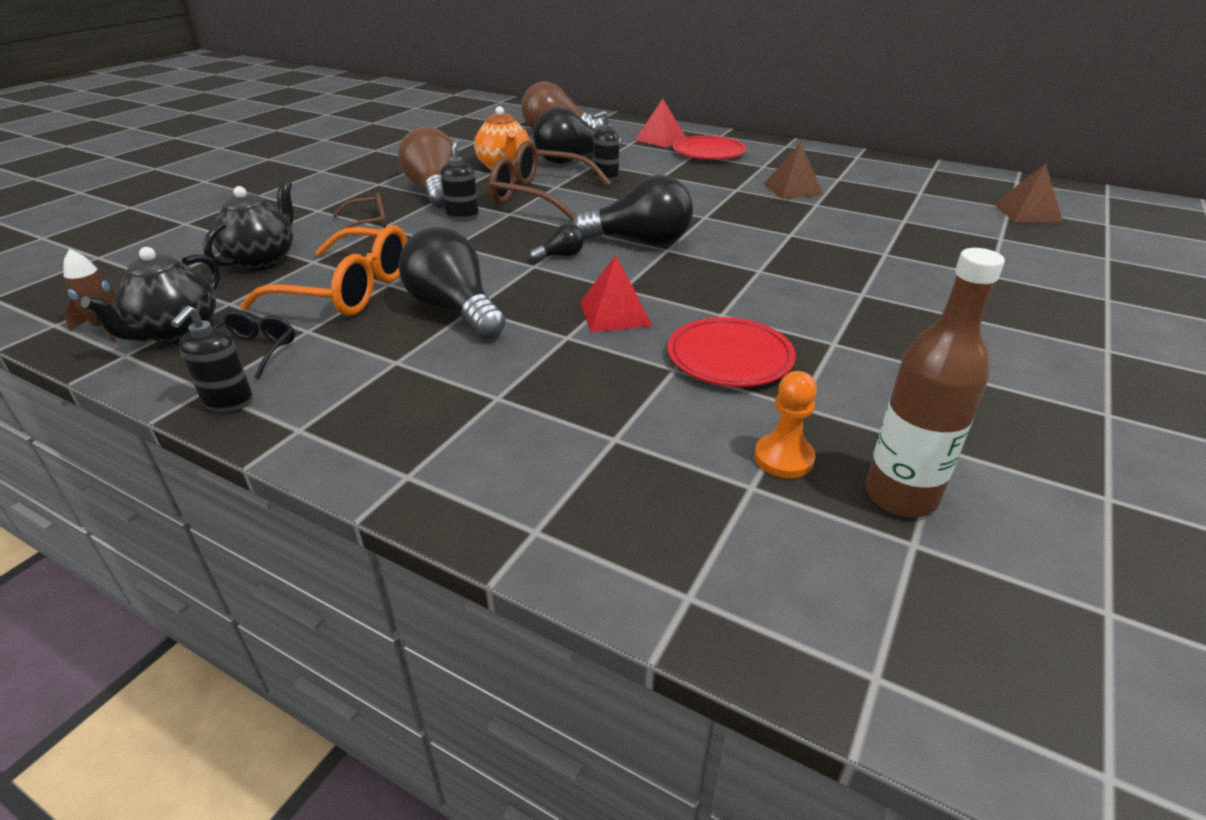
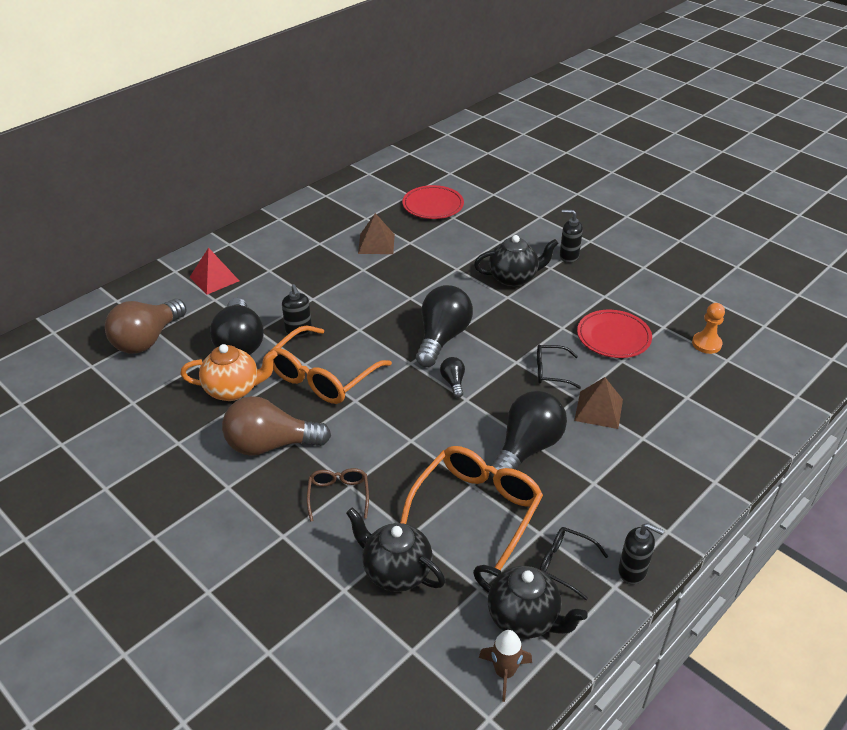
camera: 75 degrees left, 5 degrees up
black light bulb [398,227,506,339] -> black light bulb turned 150 degrees clockwise [490,391,567,478]
black soap dispenser [440,140,479,221] -> black soap dispenser moved to [560,210,583,262]
brown glasses [489,141,611,220] -> orange glasses [268,325,392,404]
red pyramid [580,255,652,332] -> black glasses [537,345,581,389]
red plate [673,136,747,160] -> red plate moved to [402,185,464,219]
brown bottle [865,248,1005,517] -> none
brown pyramid [994,163,1063,222] -> brown pyramid moved to [574,377,623,429]
none -> black teapot [474,235,559,287]

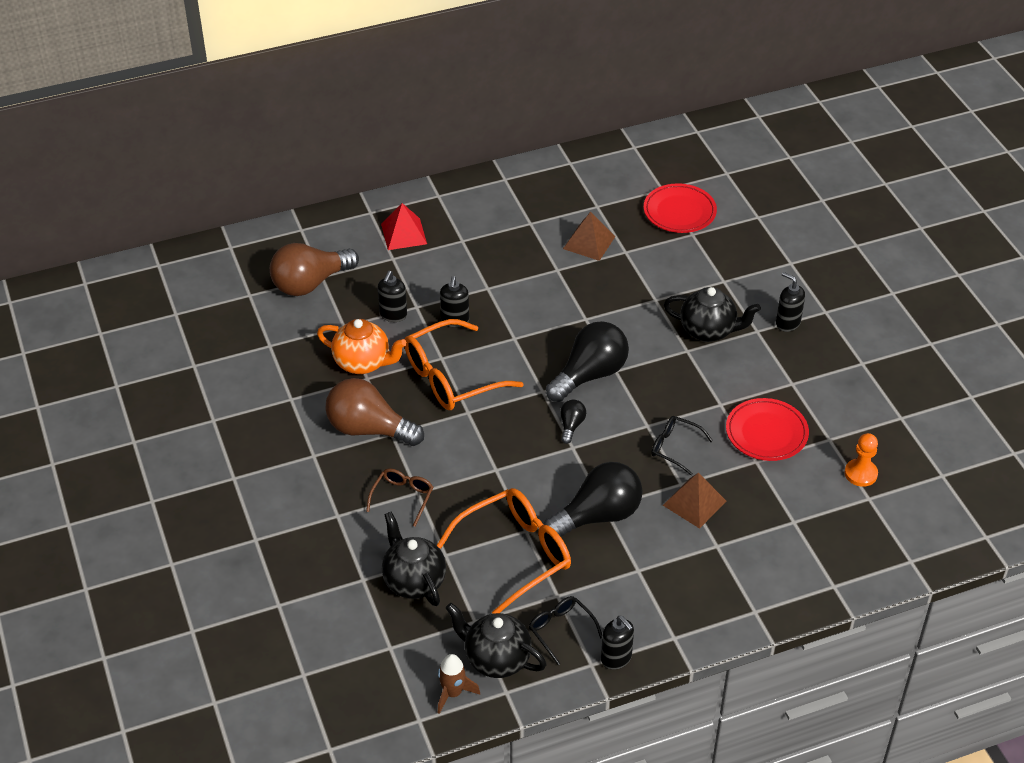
camera: 25 degrees right, 5 degrees up
black light bulb [210,298,264,355] -> black soap dispenser [378,271,407,322]
black teapot [473,565,588,639] -> black teapot turned 150 degrees clockwise [446,603,547,678]

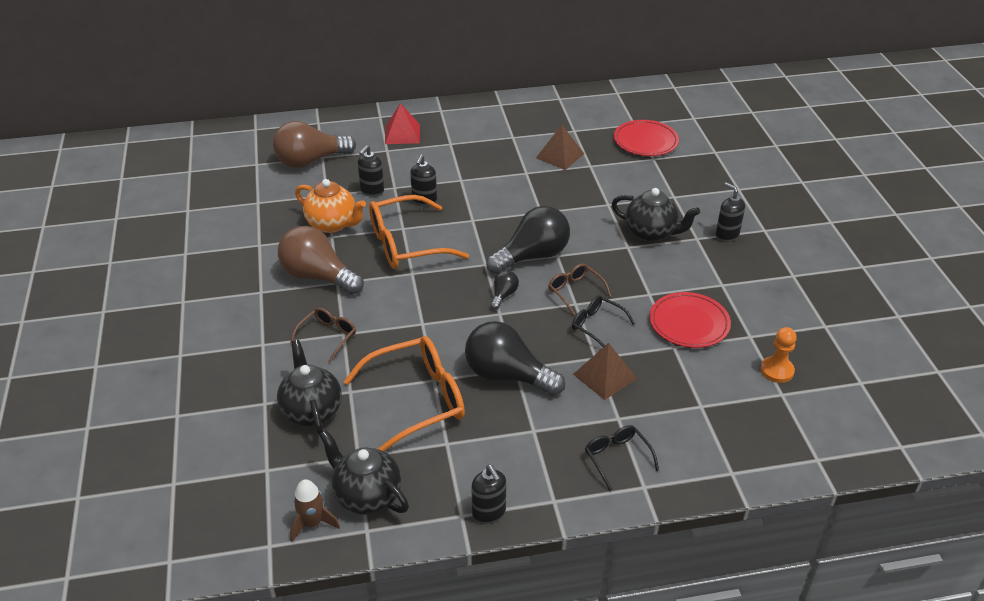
camera: 10 degrees right, 5 degrees down
black glasses [529,596,602,665] -> black glasses moved to [585,425,659,491]
black light bulb [544,462,643,537] -> black light bulb turned 135 degrees counterclockwise [465,321,565,396]
none -> brown glasses [548,263,612,315]

